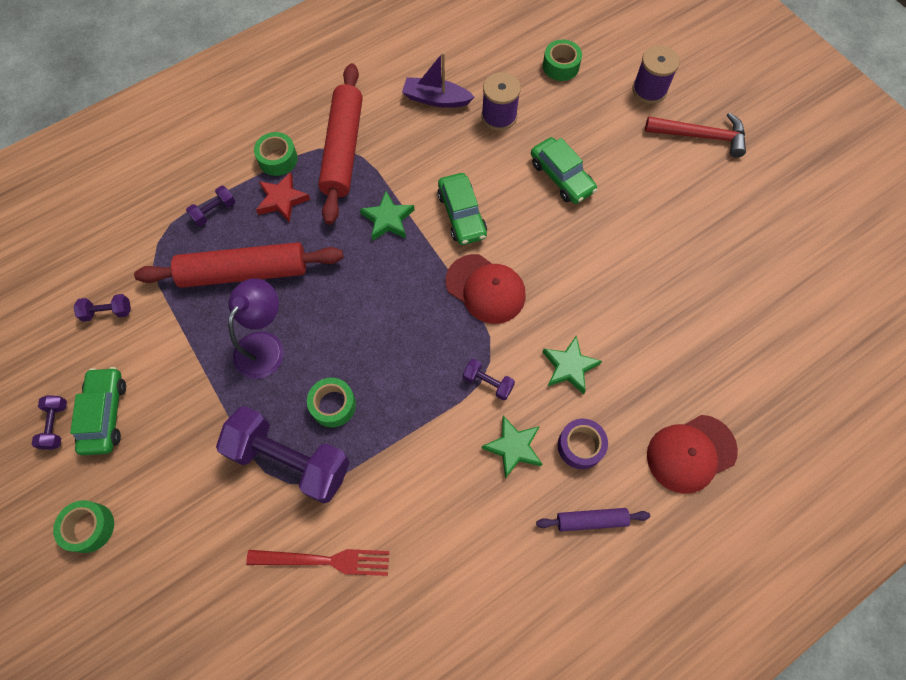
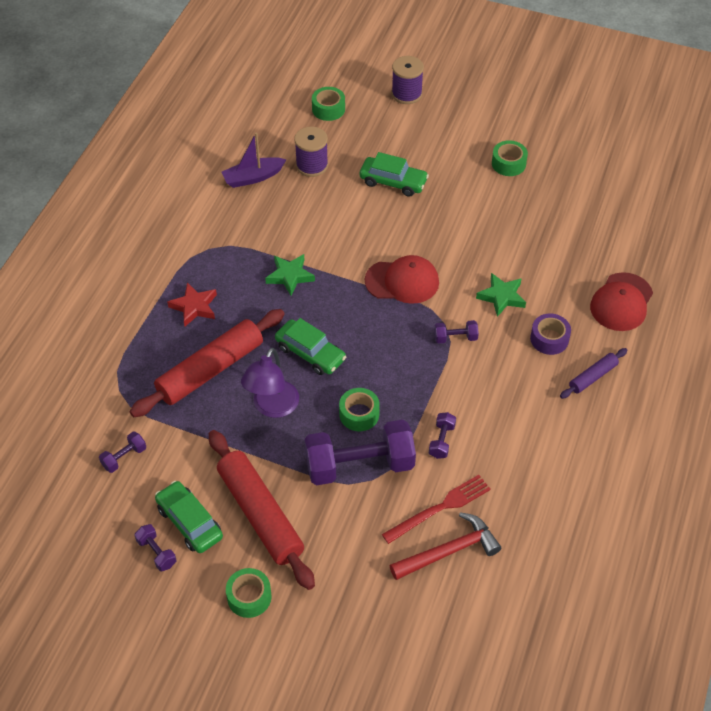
camera: 35 degrees left, 15 degrees down
purple dumbbell [186,186,235,226] -> purple dumbbell moved to [429,412,456,459]
purple lamp [228,278,284,379] -> purple lamp turned 150 degrees counterclockwise [241,348,299,418]
green tape [254,132,298,176] -> green tape moved to [492,140,528,176]
red rolling pin [318,63,363,225] -> red rolling pin moved to [209,430,315,590]
green car [437,173,487,245] -> green car moved to [275,318,346,375]
green star [482,416,542,479] -> none
red hammer [645,112,746,158] -> red hammer moved to [389,512,501,580]

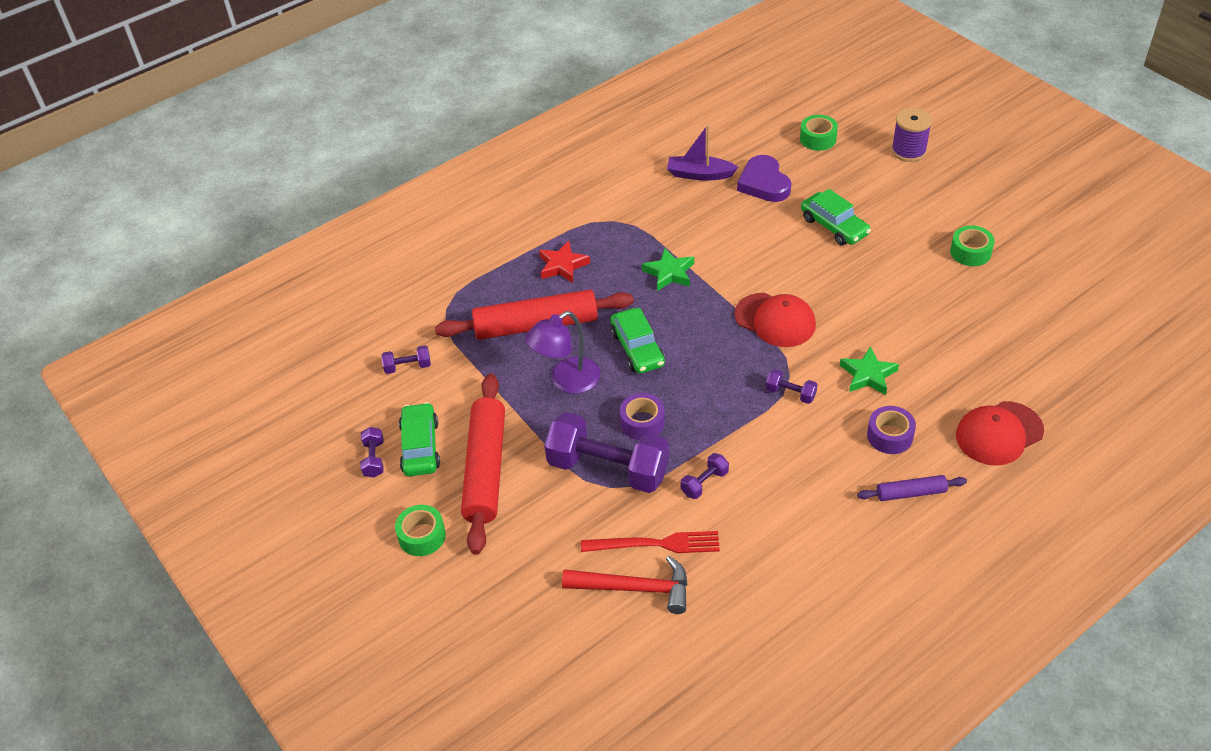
camera: 35 degrees right, 5 degrees down
purple spool [294,127,328,177] -> purple heart [737,155,791,202]
green tape [339,388,380,431] -> purple tape [620,393,665,440]

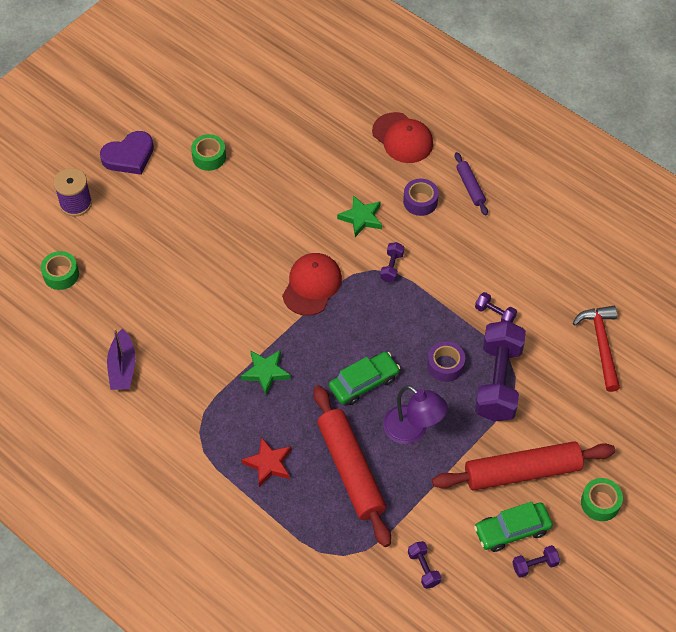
camera: 105 degrees left, 10 degrees up
red fork [581,531,720,553] -> none
purple heart [737,155,791,202] -> purple heart moved to [100,131,154,175]
green car [801,189,871,245] -> none

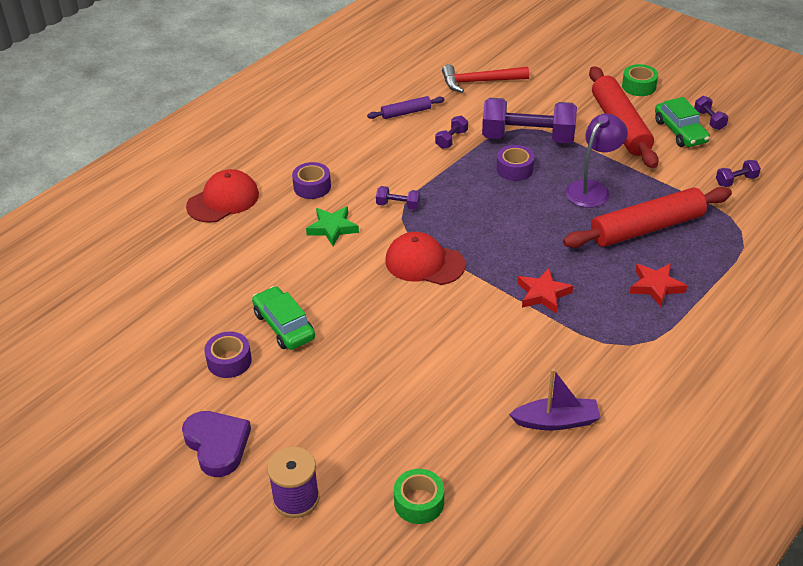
camera: 90 degrees left, 15 degrees down
green tape [191,134,226,171] -> purple tape [204,332,252,378]
green star [241,350,291,395] -> red star [518,268,573,314]
green car [329,352,400,405] -> green car moved to [252,286,315,350]
purple rolling pin [455,152,488,215] -> purple rolling pin moved to [367,96,445,119]

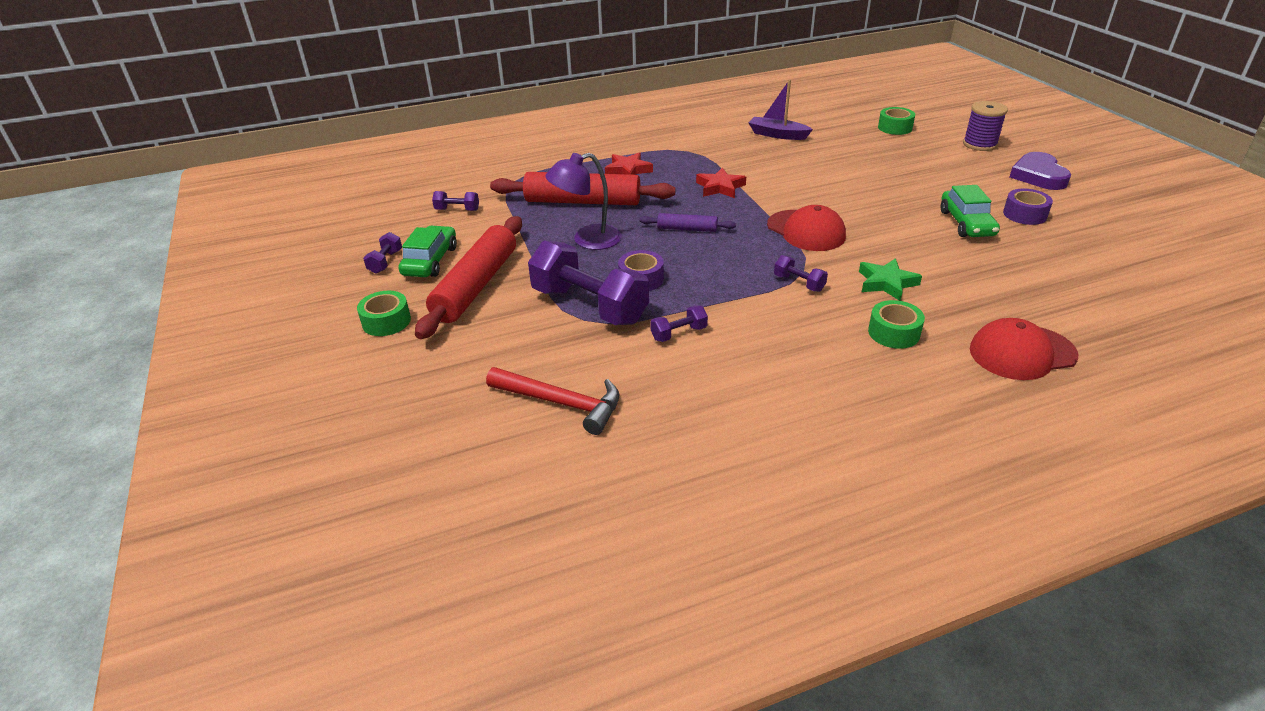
camera: 150 degrees left, 5 degrees down
purple tape [292,162,331,199] -> green tape [868,300,925,349]
purple rolling pin [367,96,445,119] -> purple rolling pin moved to [640,213,736,232]

